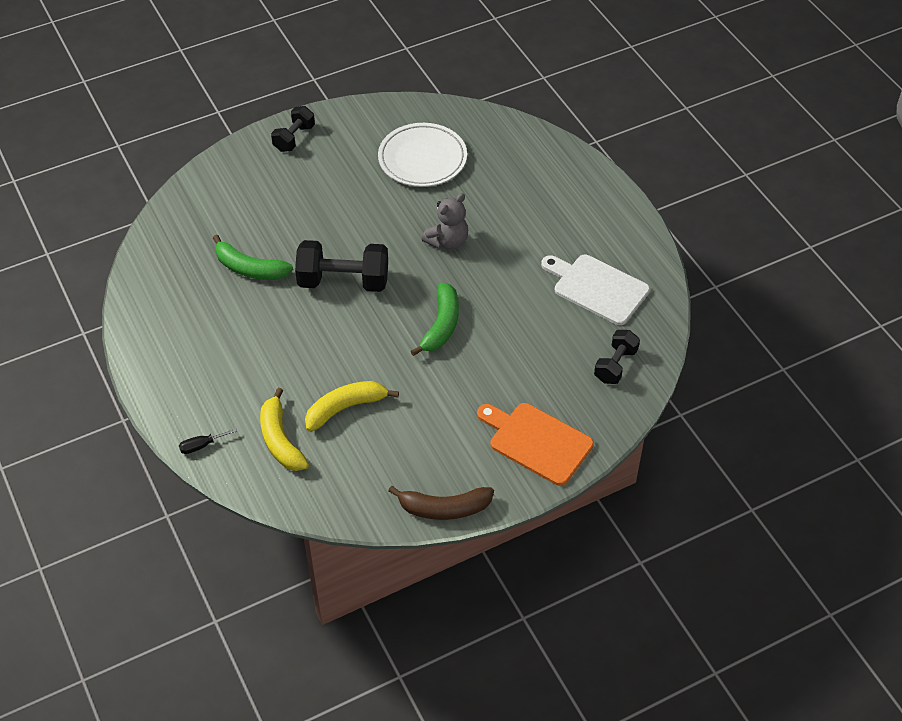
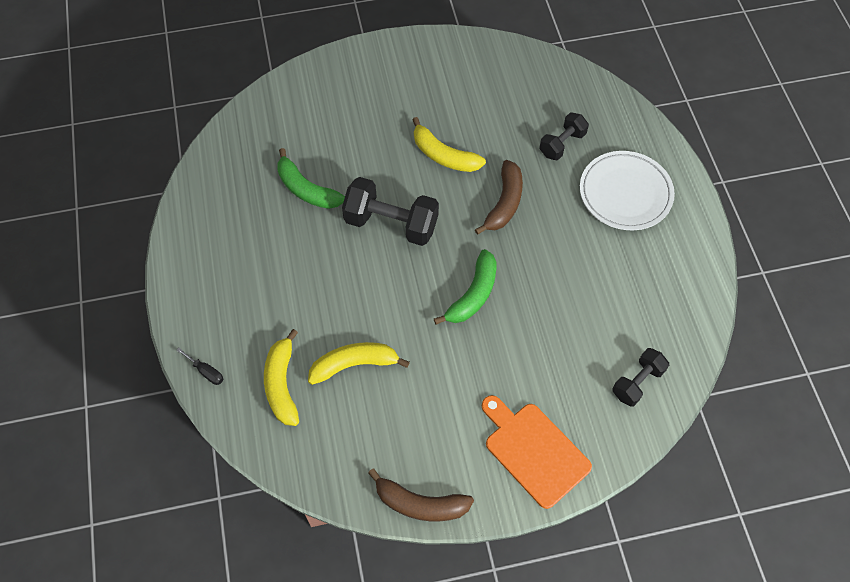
camera: 15 degrees right, 10 degrees up
black screwdriver [179,428,237,454] -> black screwdriver turned 135 degrees counterclockwise [176,348,224,385]
black dumbbell [271,106,315,152] -> black dumbbell moved to [539,112,589,160]
white plate [378,123,467,187] -> white plate moved to [580,151,675,230]
grey teddy bear [422,193,468,250] -> brown banana [475,160,523,235]
white cutting board [541,255,650,325] -> none
none -> yellow banana [412,117,486,172]

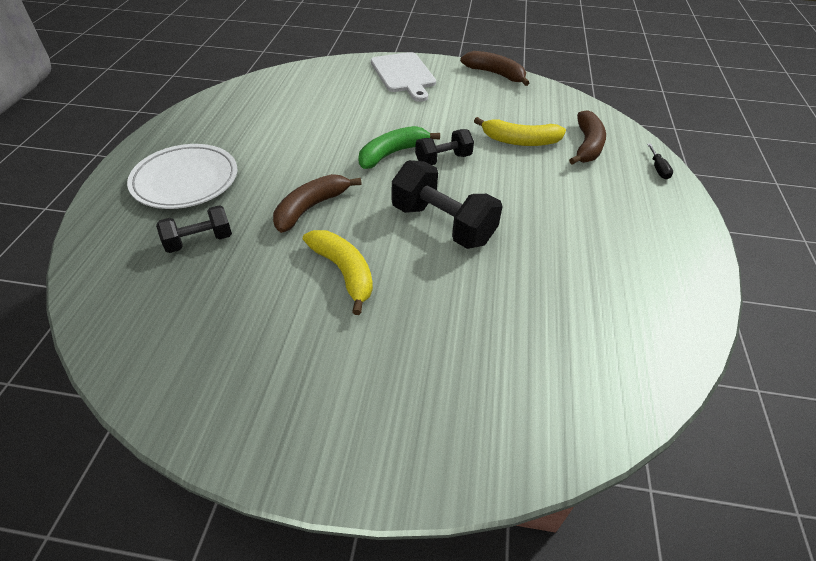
camera: 160 degrees left, 15 degrees down
black screwdriver [176,348,224,385] -> black screwdriver turned 150 degrees counterclockwise [647,143,673,179]
yellow banana [264,329,299,426] -> brown banana [569,110,606,165]
green banana [277,148,345,209] -> none
orange cutting board [482,395,592,509] -> white cutting board [371,52,436,102]
black dumbbell [612,348,669,407] -> black dumbbell moved to [415,129,474,165]

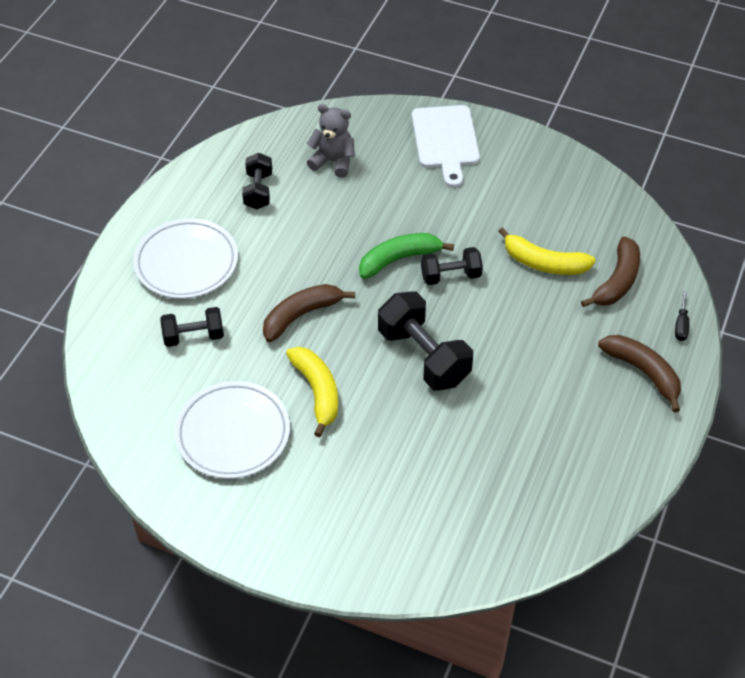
camera: 15 degrees right, 5 degrees up
brown banana [460,51,529,86] -> brown banana moved to [598,335,681,412]
none -> white plate [174,381,290,479]
none -> black dumbbell [242,153,272,210]
none -> grey teddy bear [306,104,355,178]

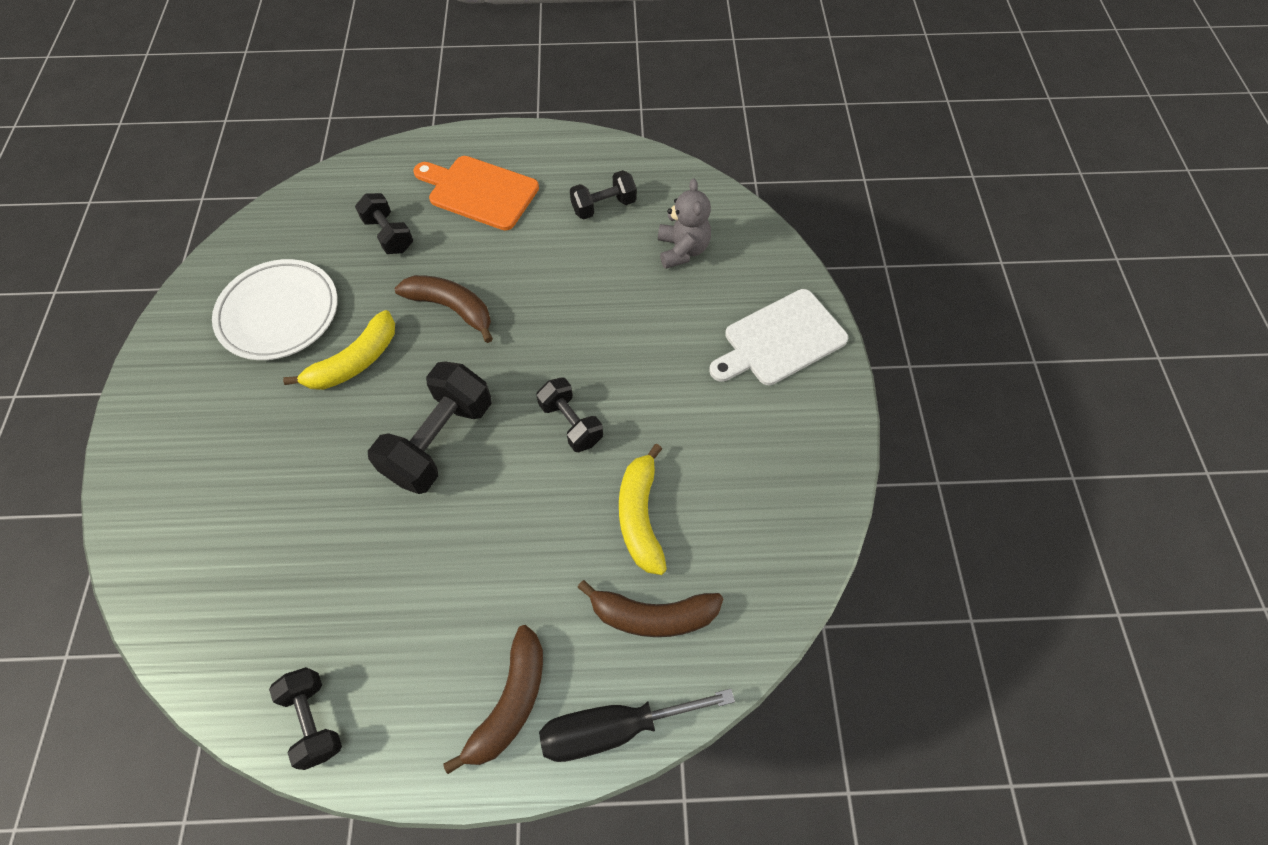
camera: 65 degrees right, 10 degrees up
white plate [133,219,238,299] -> orange cutting board [413,156,539,230]
green banana [359,233,454,279] -> none
black screwdriver [675,291,689,341] -> black screwdriver [539,689,735,762], size x2.15
none -> black dumbbell [269,667,342,770]

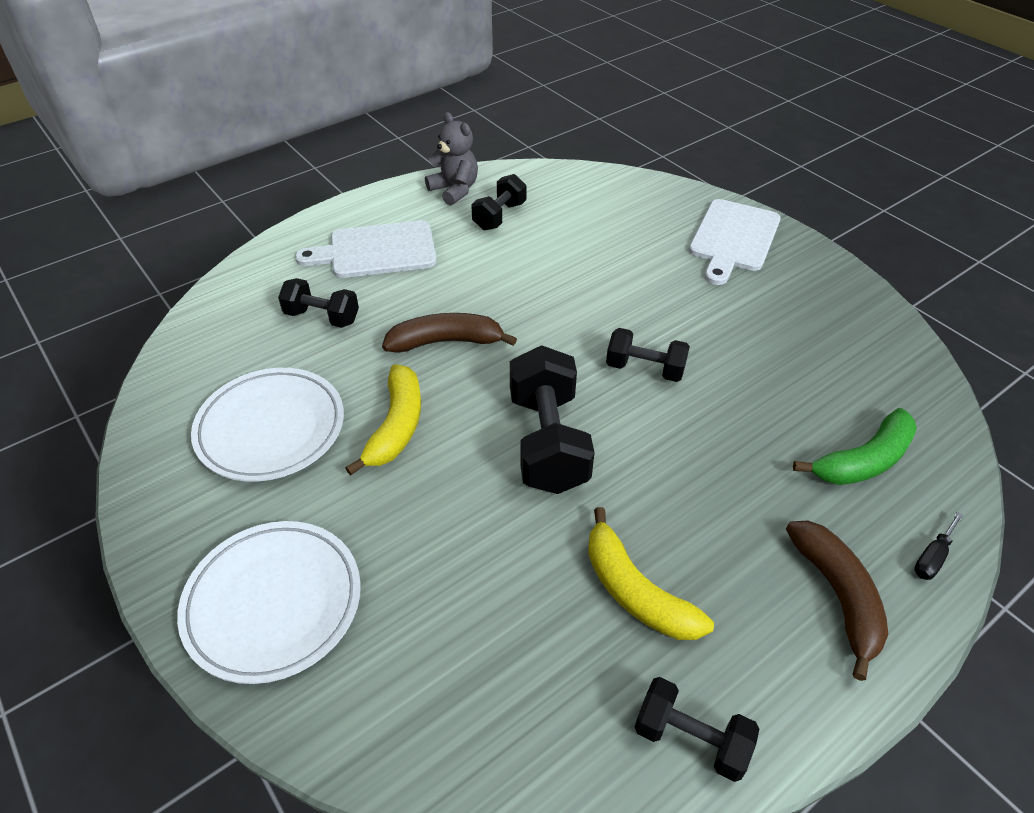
camera: 35 degrees left, 15 degrees down
orange cutting board [413,156,539,230] -> white cutting board [295,220,437,278]
black screwdriver [539,689,735,762] -> black screwdriver [914,512,964,580], size x0.47
brown banana [577,580,724,637] -> green banana [793,408,917,485]
yellow banana [619,444,667,575] -> yellow banana moved to [588,507,714,640]
grey teddy bear [658,178,711,269] -> grey teddy bear moved to [425,112,478,206]
none -> white plate [177,521,361,684]

